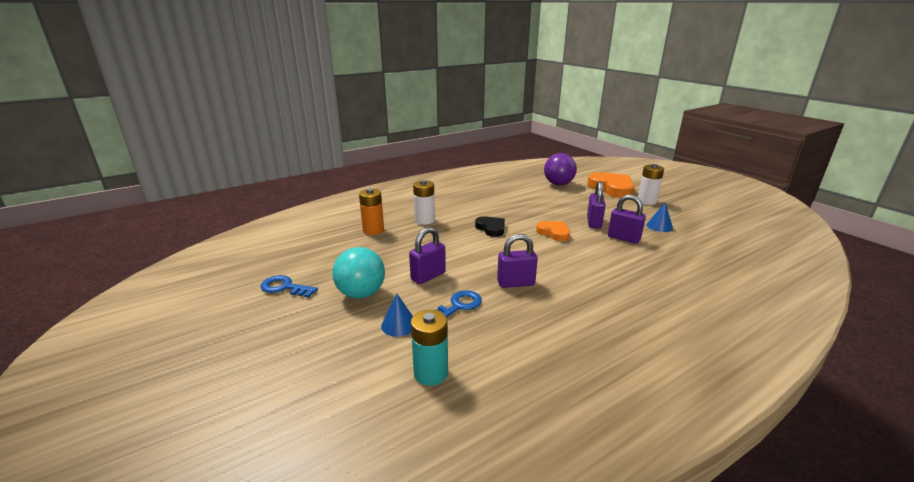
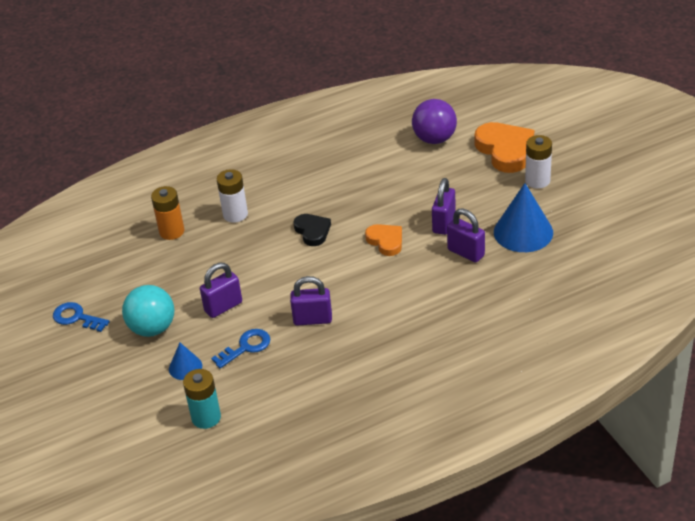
camera: 10 degrees right, 15 degrees up
blue cone [647,202,673,232] -> blue cone [494,183,553,252], size x1.91

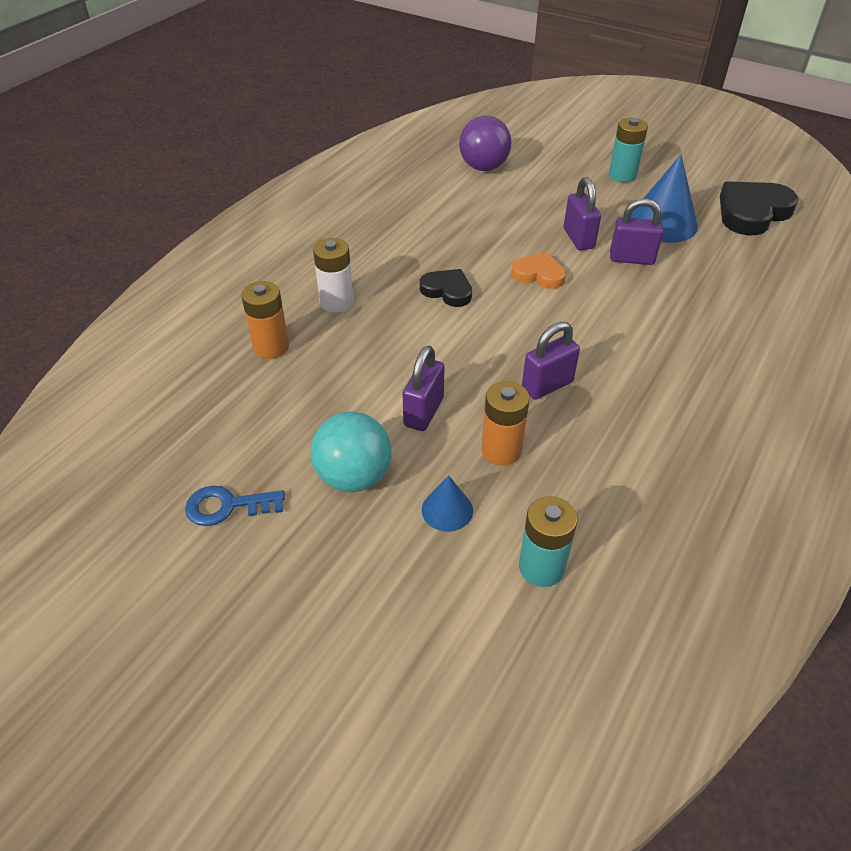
camera: 35 degrees left, 5 degrees up
blue key [211,329,271,368] -> orange battery [481,381,530,466]
orange heart [475,122,534,173] -> none
white battery [525,135,552,189] -> turquoise battery [609,118,648,182]
none -> black heart [720,181,798,235]

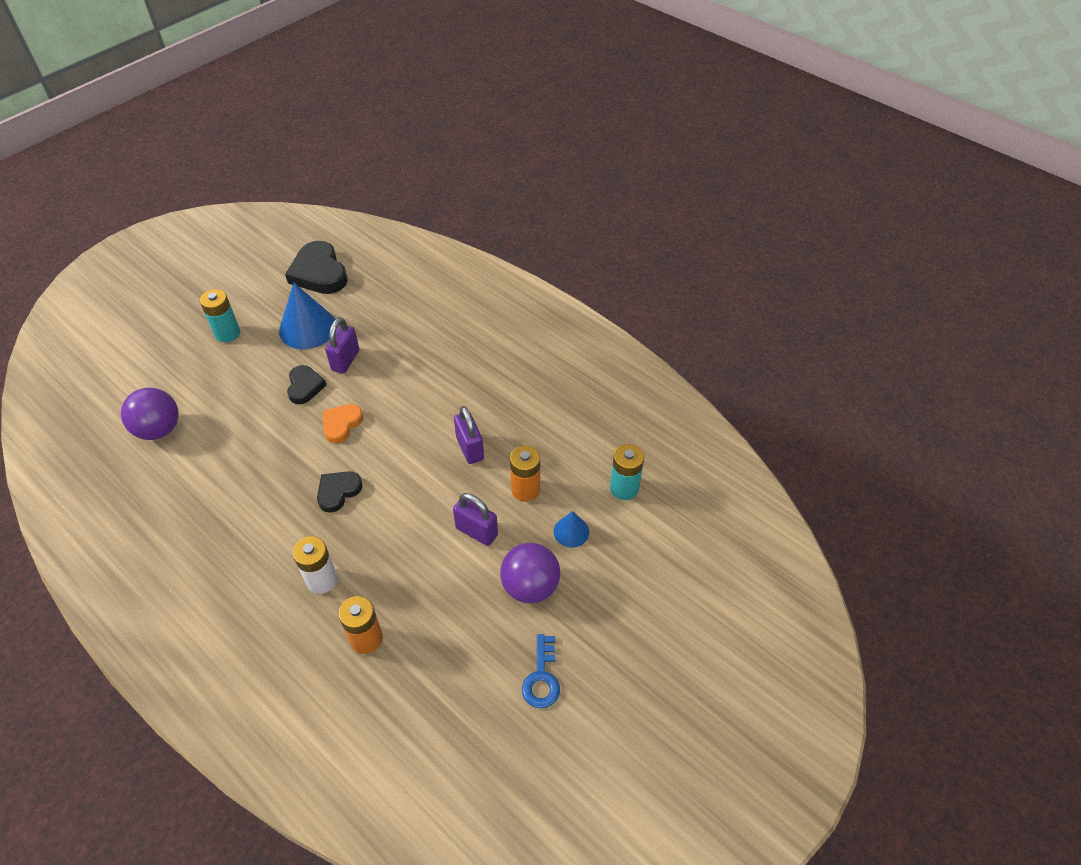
camera: 80 degrees left, 5 degrees up
turquoise ball [311,412,391,492] -> purple ball [500,543,560,604]
purple padlock [564,177,601,250] -> black heart [287,365,327,404]

